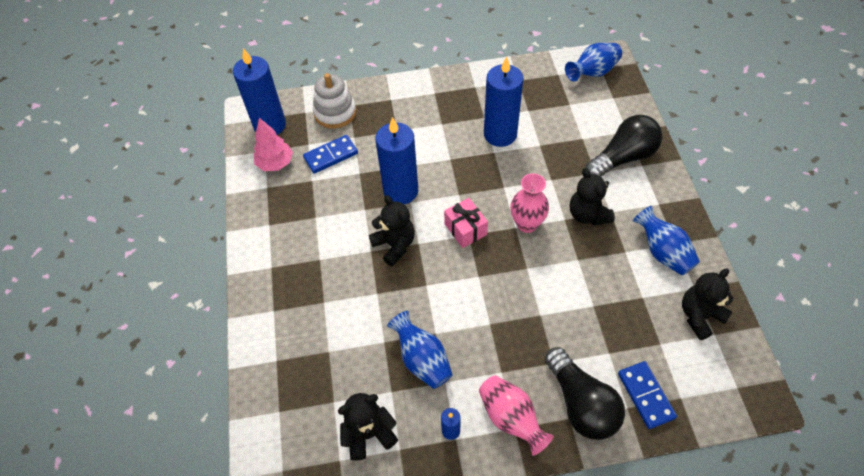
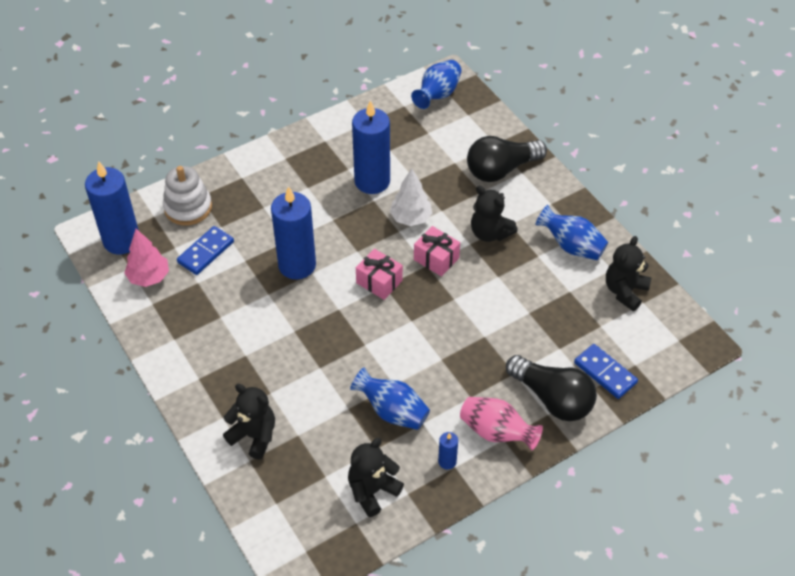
camera: 25 degrees left, 5 degrees down
black teddy bear [369,195,415,266] -> black teddy bear moved to [223,384,275,460]
pink vase [510,173,549,233] -> pink gift [414,226,460,277]
black light bulb [585,115,662,176] -> black light bulb turned 150 degrees counterclockwise [467,136,547,182]
none -> white tree [390,168,432,226]

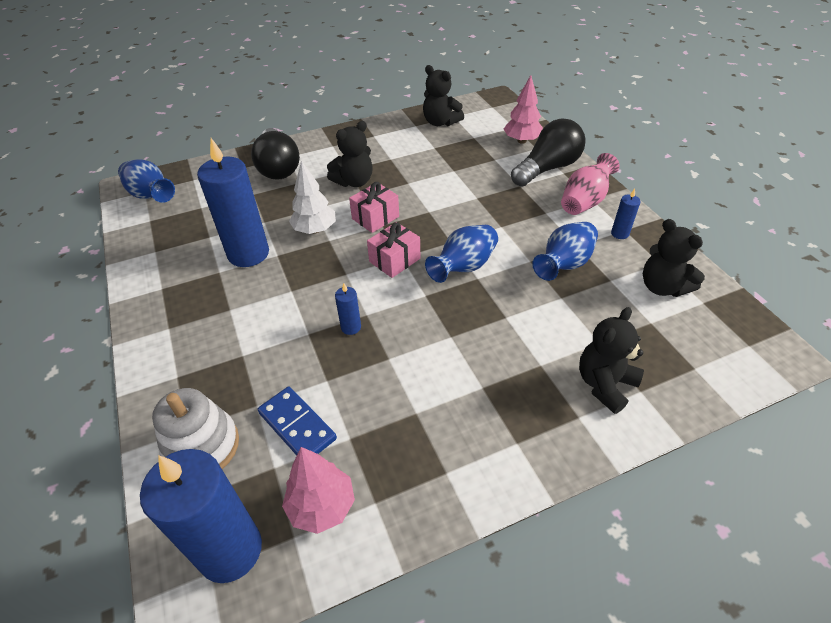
camera: 80 degrees left, 5 degrees down
blue candle [271,186,316,279] -> blue candle [335,283,361,335], size x0.43
blue vase [535,205,608,260] -> blue vase moved to [425,225,498,283]
blue domino [574,344,638,399] -> pink tree [503,75,543,144]

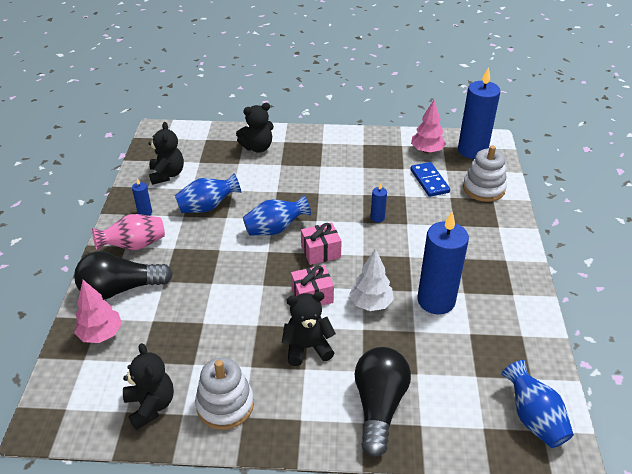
camera: 155 degrees left, 5 degrees down
none -> white stacking toy [195,357,254,430]

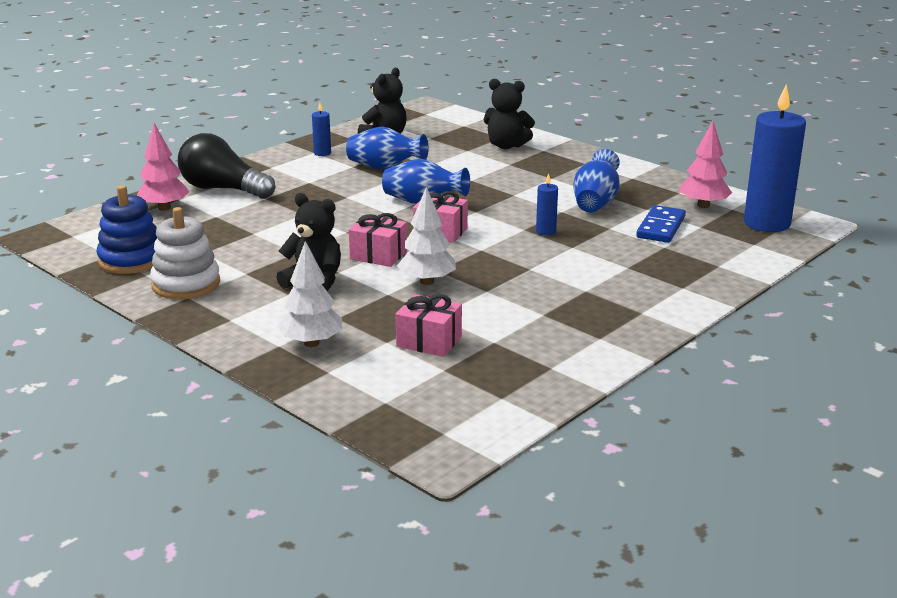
camera: 40 degrees right, 15 degrees down
pink vase [92,214,165,250] -> none
black teddy bear [123,343,174,430] -> blue stacking toy [96,185,157,274]
black light bulb [354,347,411,457] -> white tree [277,241,342,347]
blue candle [418,212,469,314] -> none
white stacking toy [463,145,507,202] -> none
blue vase [501,360,574,448] -> blue vase moved to [573,149,620,213]
none -> pink gift [395,294,462,357]

